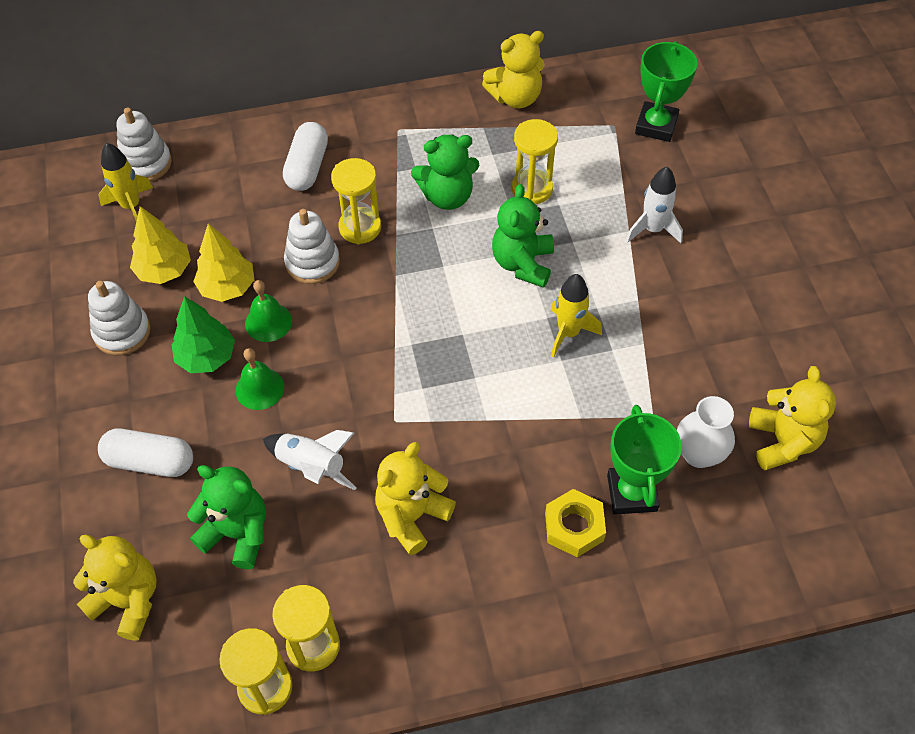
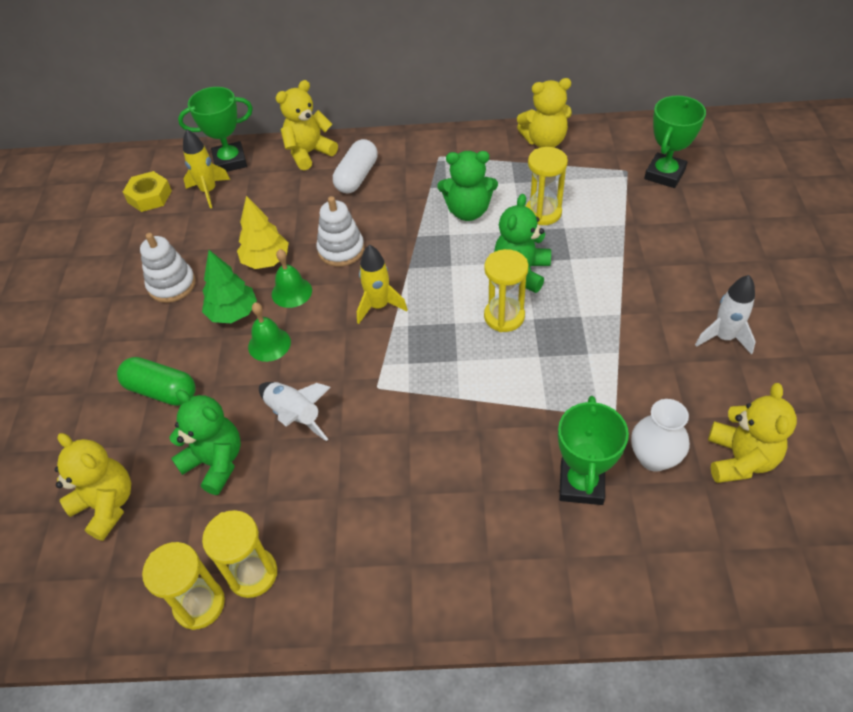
camera: 15 degrees right, 5 degrees down
white capsule [98,429,193,477] -> green capsule [117,357,196,406]
white stacking toy [116,107,172,181] -> green trophy [178,87,253,172]
yellow tree [130,206,191,284] -> none
yellow hourglass [331,158,381,244] -> yellow hourglass moved to [484,249,528,332]
yellow teddy bear [375,442,456,555] -> yellow teddy bear moved to [276,80,338,170]
yellow nut [545,489,606,557] -> yellow nut moved to [123,171,172,212]
yellow rocket [551,274,602,358] -> yellow rocket moved to [357,245,408,324]
white rocket [626,167,683,243] -> white rocket moved to [695,275,756,355]

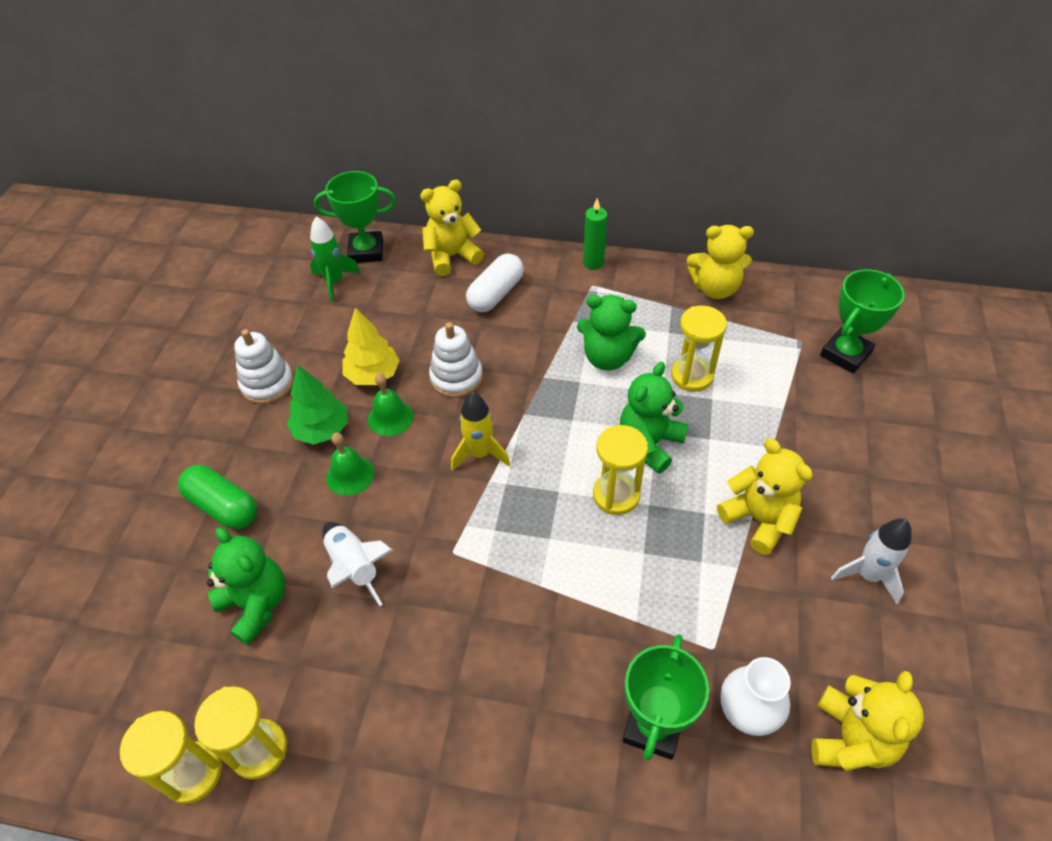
camera: 10 degrees right, 0 degrees up
yellow teddy bear [55,433,131,541] -> yellow teddy bear moved to [717,438,813,555]
yellow nut [123,171,172,212] -> none
yellow rocket [183,129,230,208] -> green rocket [310,217,361,302]
none -> green candle [583,198,607,270]

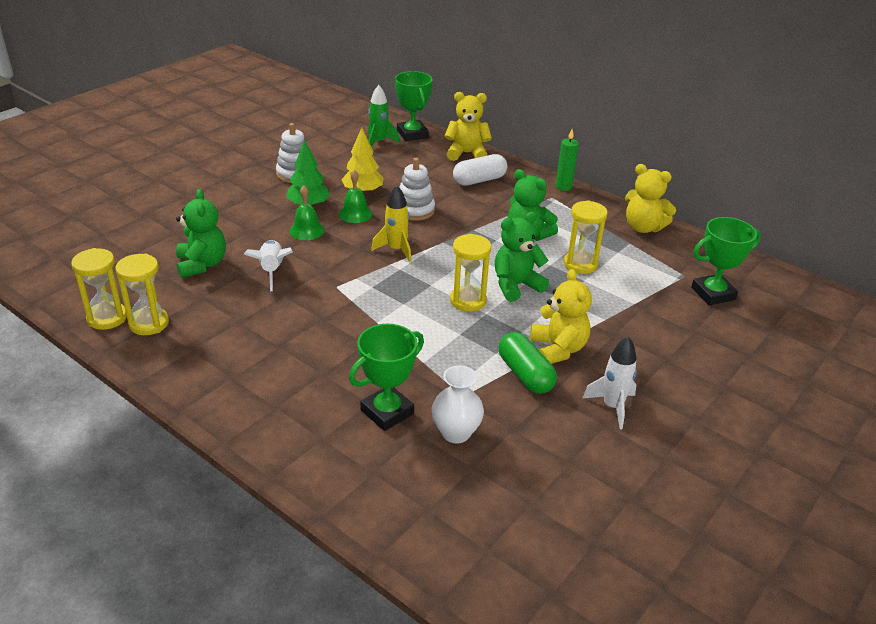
camera: 25 degrees right, 15 degrees down
green capsule [178,465,257,529] -> green capsule moved to [498,332,557,394]
green trophy [314,171,396,263] -> green trophy turned 45 degrees clockwise [395,71,432,141]
yellow teddy bear [811,671,924,771] -> none

